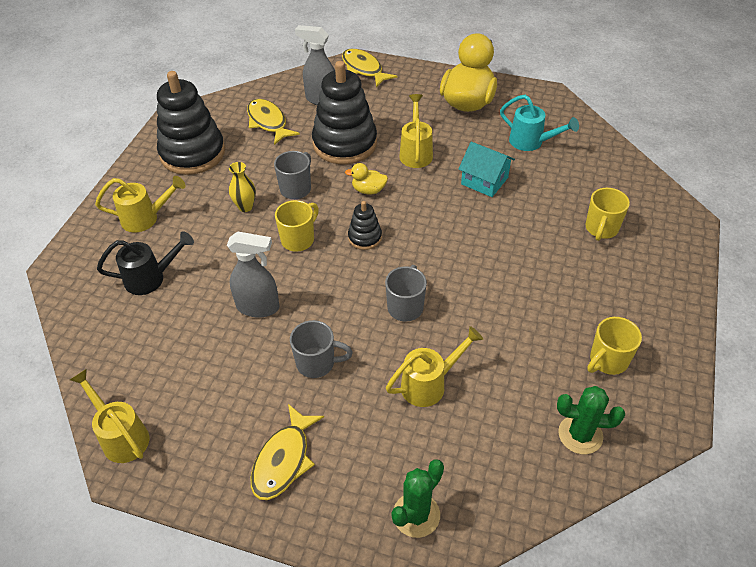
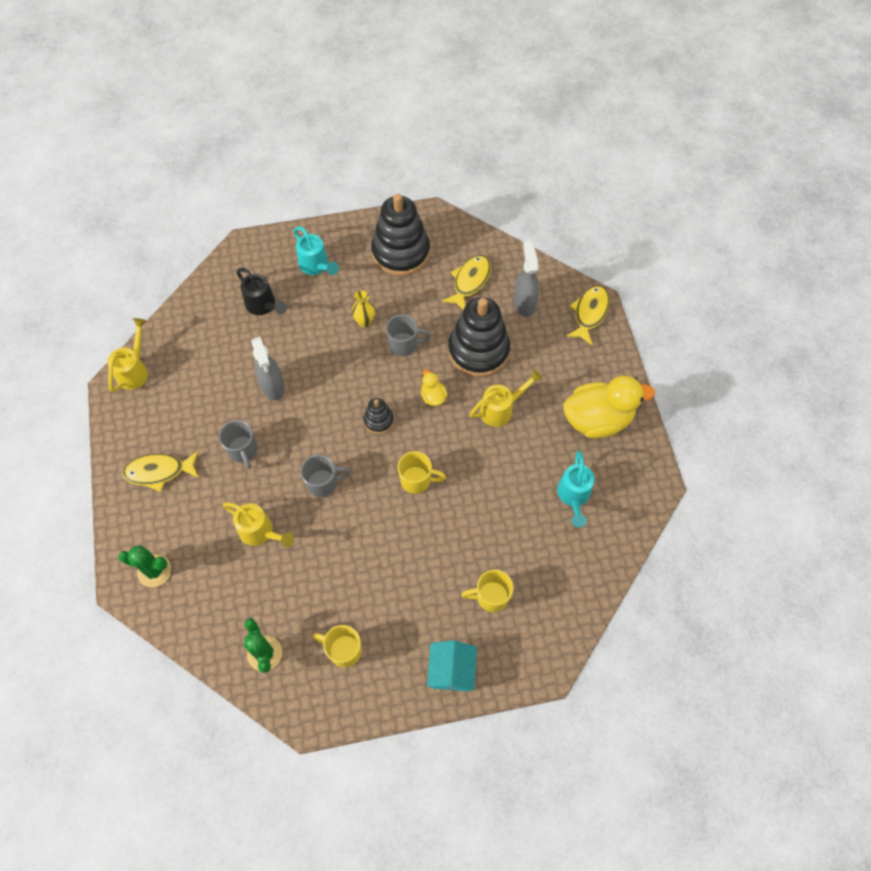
camera: 60 degrees right, 15 degrees up
yellow watering can [95,176,186,233] -> turquoise watering can [293,226,339,275]
yellow mug [275,200,319,252] -> yellow mug moved to [398,451,446,494]
turquoise house [458,142,515,197] -> turquoise house moved to [427,640,477,691]

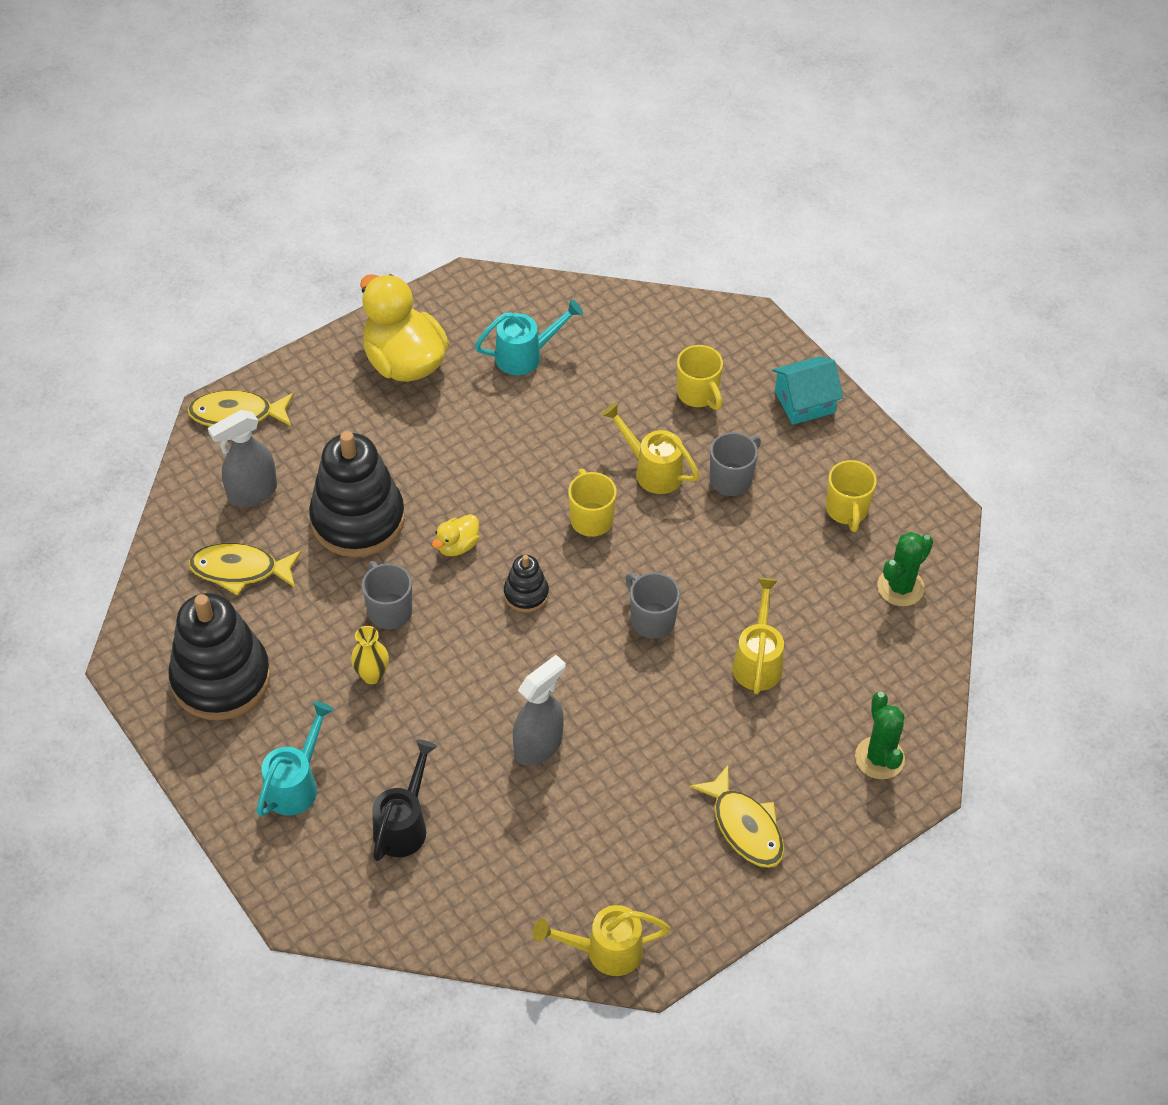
camera: 115 degrees left, 10 degrees down
grey mug [219,420,257,469] -> grey mug moved to [710,432,761,496]
yellow watering can [469,369,543,427] -> yellow watering can moved to [602,403,700,494]

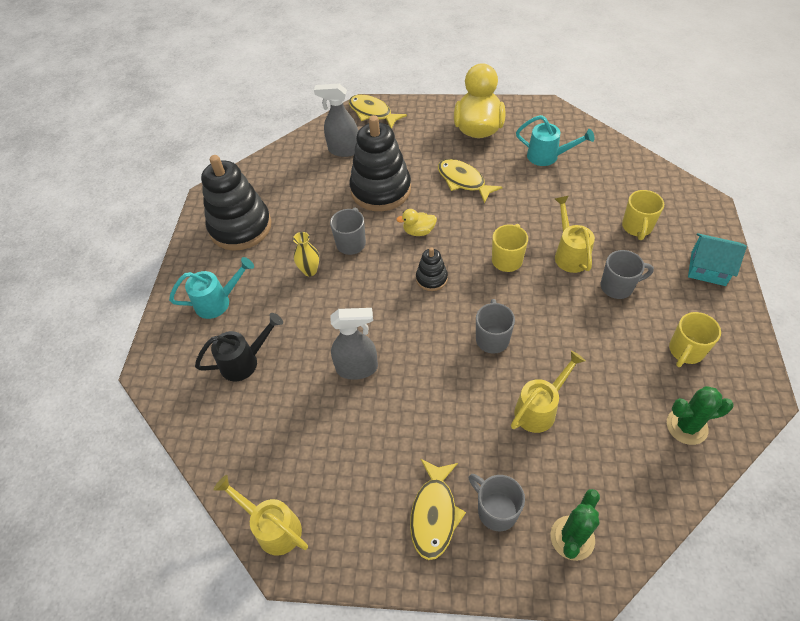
camera: 45 degrees right, 0 degrees up
yellow fish [188,543,301,595] -> yellow fish moved to [438,159,503,204]
none -> grey mug [469,474,525,531]

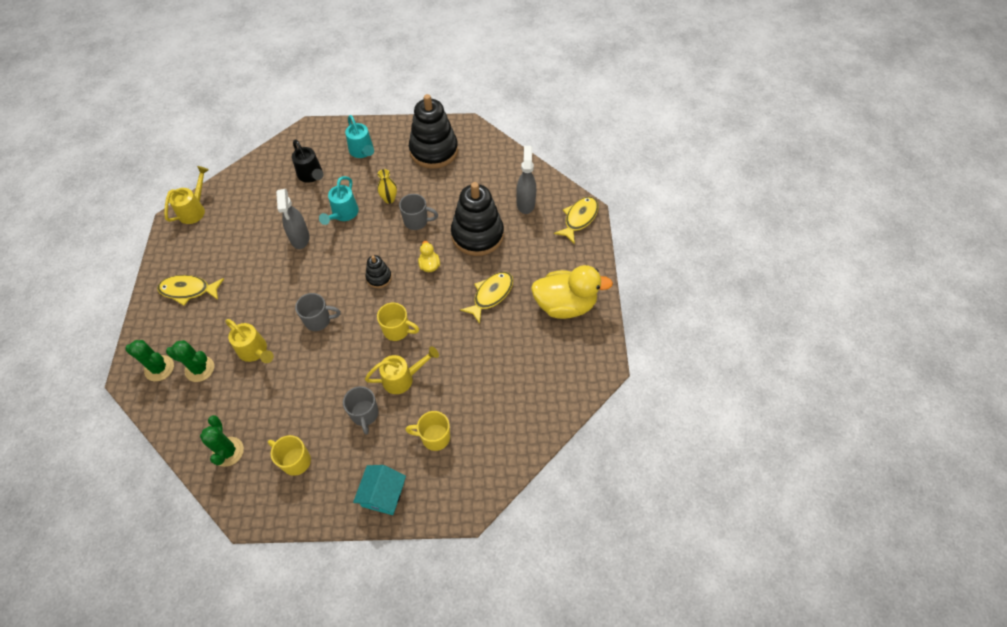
camera: 80 degrees right, 5 degrees up
grey mug [469,474,525,531] -> none
turquoise watering can [516,115,595,166] -> turquoise watering can moved to [319,176,359,225]
none -> green cactus [166,340,214,382]

